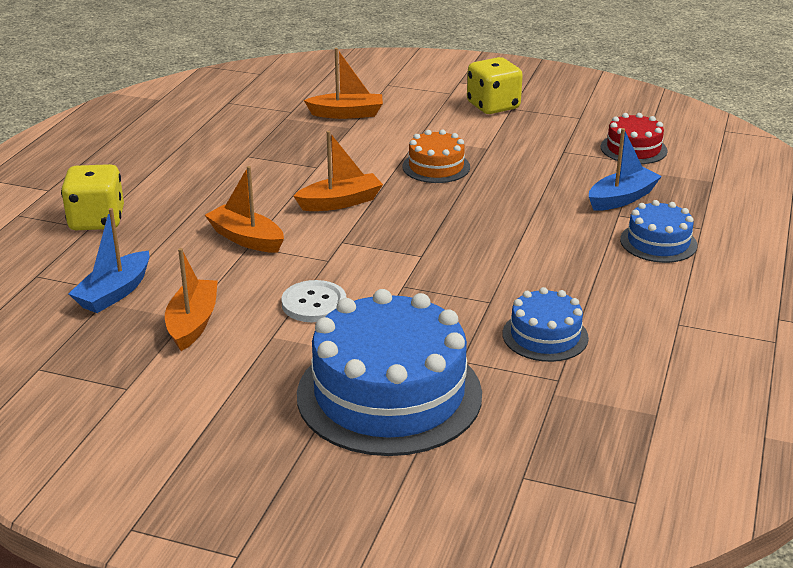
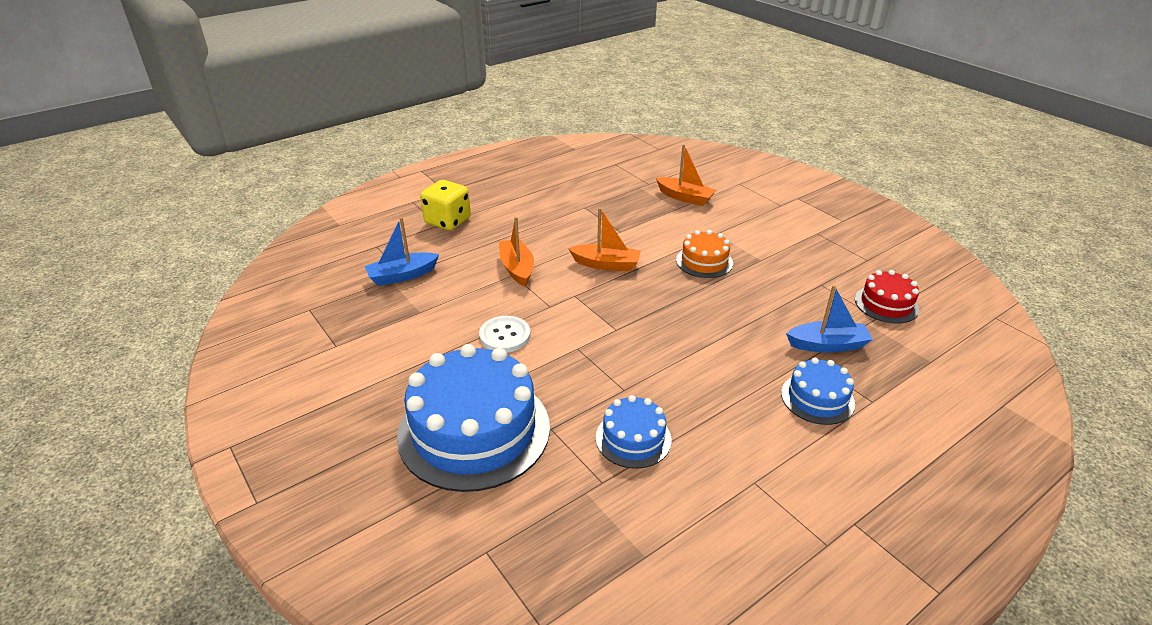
camera: 35 degrees right, 5 degrees up
orange boat [165,248,218,351] -> none
yellow dice [467,57,523,114] -> none

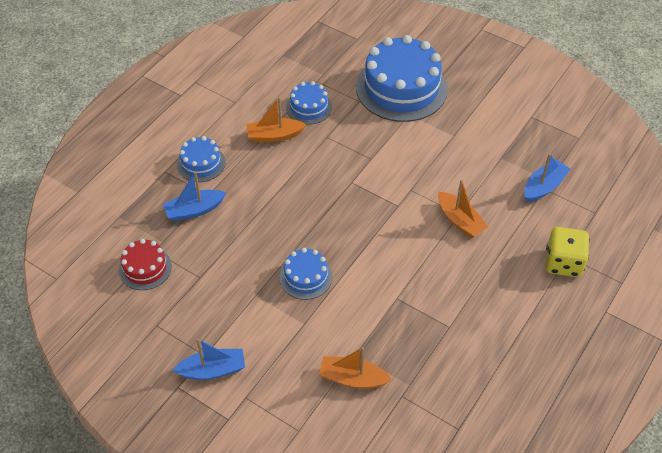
camera: 160 degrees right, 15 degrees up
white button [479,316,531,352] -> none
orange boat [568,208,641,271] -> orange boat moved to [246,97,306,142]
orange cake [676,230,733,278] -> blue cake [280,248,332,300]
none -> blue boat [173,338,245,380]

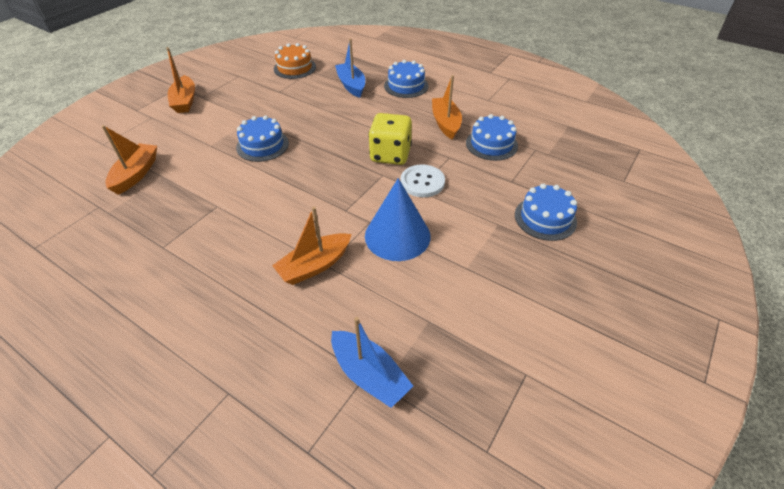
camera: 90 degrees right, 5 degrees down
red cake [119,239,172,290] -> orange cake [274,43,316,79]
blue boat [173,338,245,380] -> orange boat [166,47,195,113]
blue cake [356,35,448,122] -> blue cake [515,183,577,241], size x0.50
yellow dice [546,227,590,277] -> yellow dice moved to [368,113,412,165]
none -> blue cone [365,178,430,261]
none -> white button [400,164,445,197]

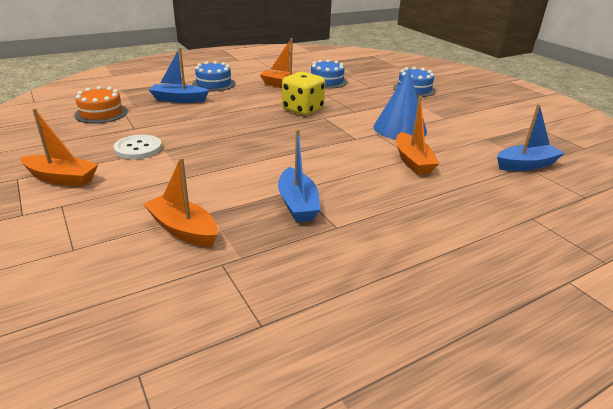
camera: 65 degrees left, 15 degrees down
blue cake [236,115,289,162] -> none
white button [400,164,445,197] -> white button moved to [114,135,162,159]
none -> blue boat [278,129,320,222]

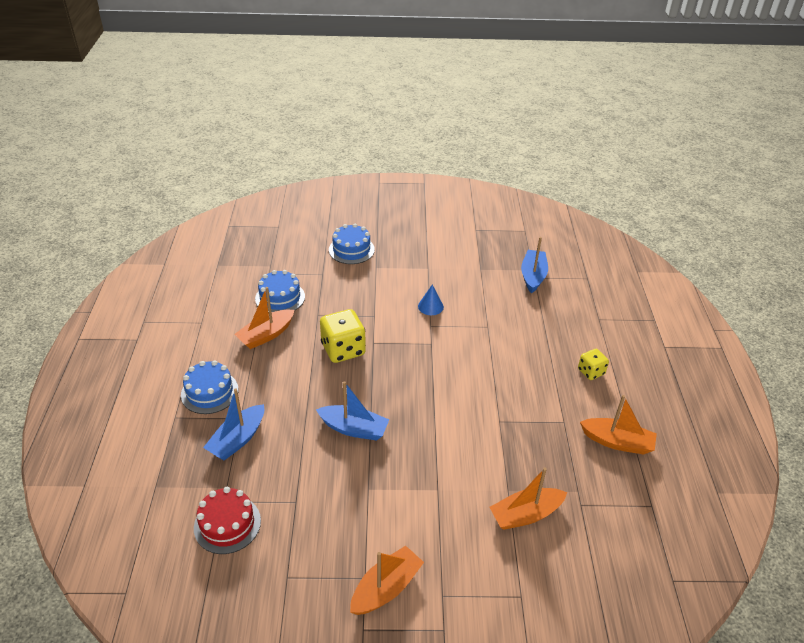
camera: 60 degrees left, 10 degrees up
orange cake [74,86,128,124] -> red cake [194,487,261,554]
white button [114,135,162,159] -> none
blue boat [278,129,320,222] -> blue boat moved to [316,381,389,441]
blue cone [374,69,427,139] -> blue cone [418,285,444,315], size x0.49
orange boat [396,96,440,175] -> orange boat moved to [580,395,657,455]
none -> yellow dice [578,349,609,380]

